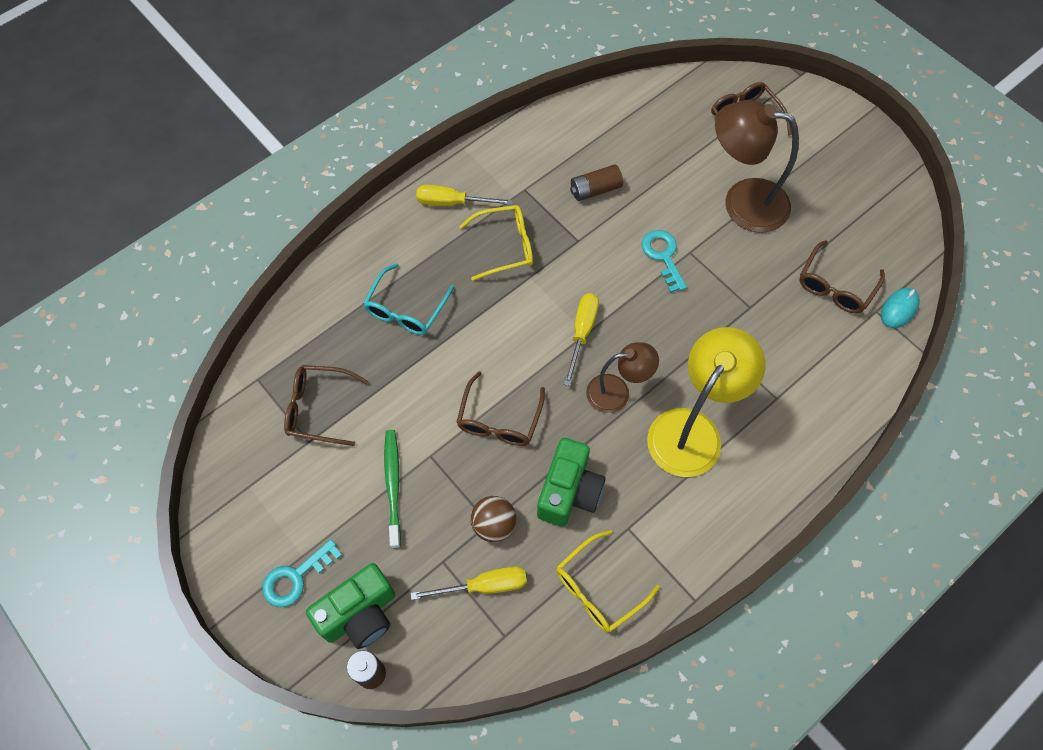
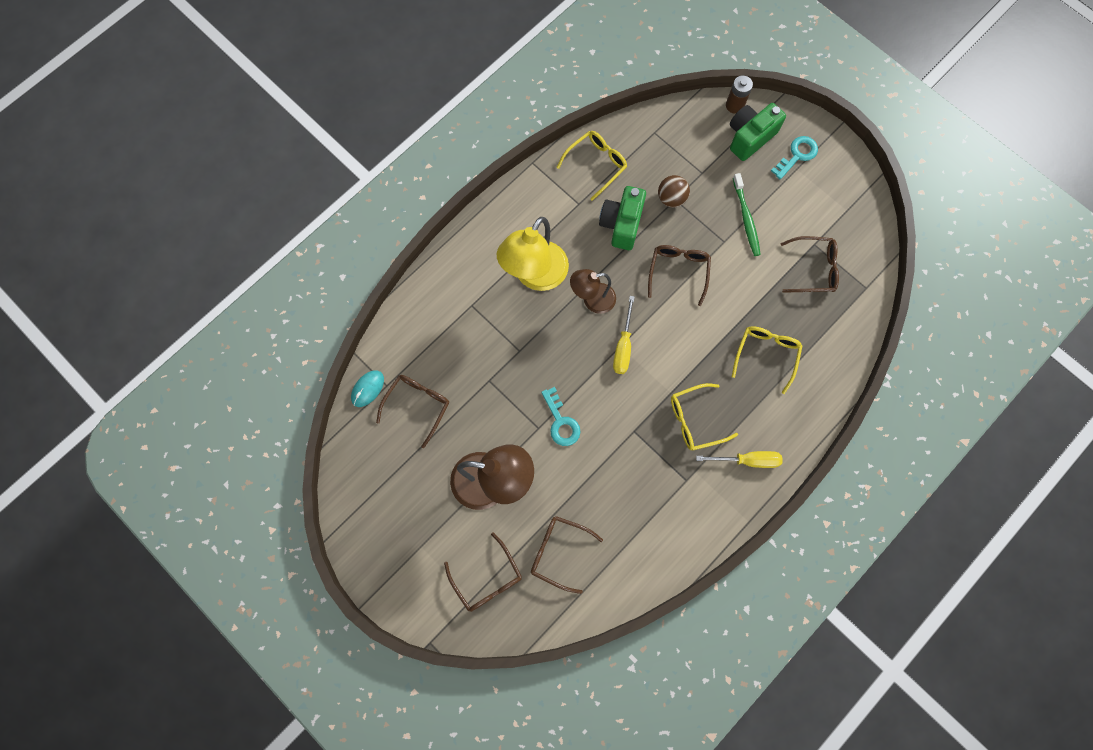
camera: 175 degrees right, 10 degrees up
turquoise glasses [363,263,454,335] -> yellow glasses [732,326,802,394]
yellow screwdriver [410,566,527,600] -> none
brown battery [570,164,623,201] -> none
none -> brown glasses [531,516,603,594]

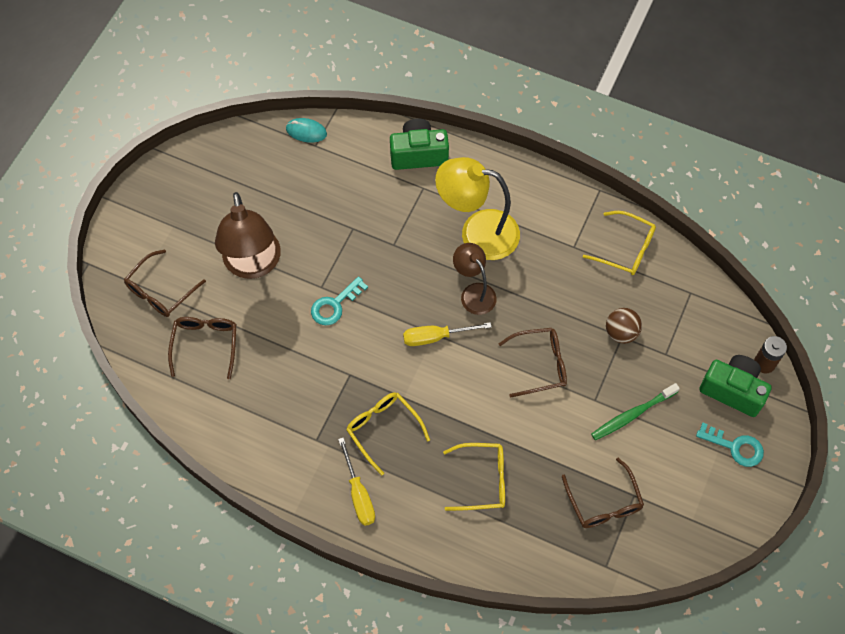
camera: 70 degrees right, 10 degrees down
brown glasses [376,375,449,448] -> none
green camera [599,186,646,250] -> green camera moved to [390,119,449,170]

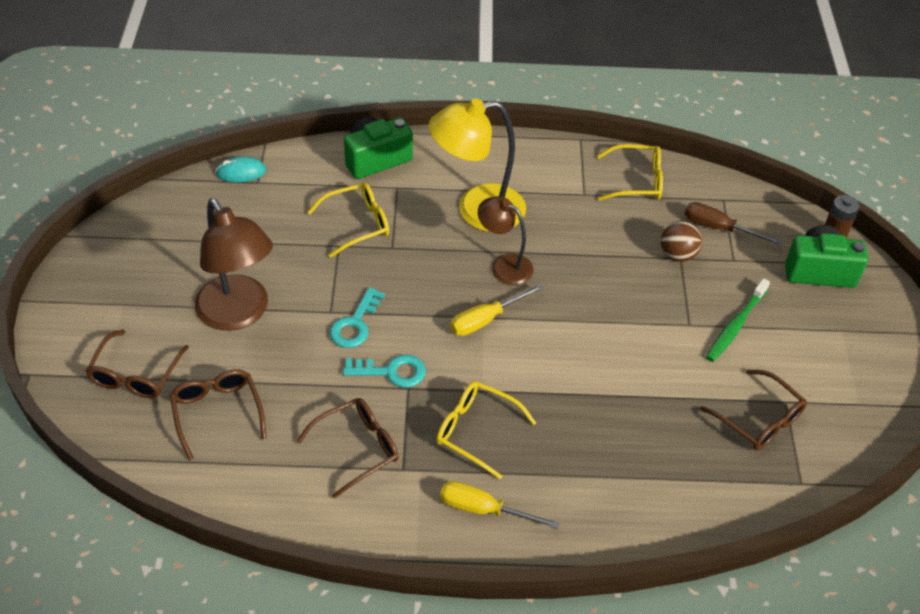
camera: 25 degrees left, 15 degrees down
yellow screwdriver [338,437,375,526] -> yellow screwdriver turned 150 degrees clockwise [440,481,560,529]
yellow glasses [443,443,505,511] -> yellow glasses moved to [307,183,389,258]
brown glasses [498,328,567,398] -> brown glasses moved to [296,398,399,499]
turquoise key [696,423,764,467] -> turquoise key moved to [343,355,426,387]
none -> brown screwdriver [685,202,783,245]

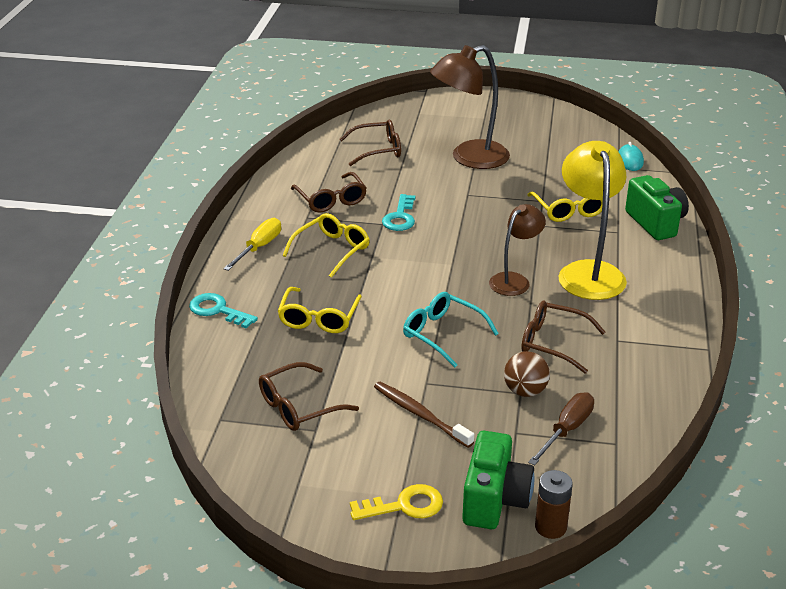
camera: 100 degrees right, 15 degrees down
brown glasses [86,330,189,398] -> brown glasses moved to [521,301,605,374]
turquoise key [329,287,385,348] -> turquoise key moved to [189,293,258,329]
yellow screwdriver [450,284,543,336] -> none
yellow glasses [597,144,663,201] -> yellow glasses moved to [277,287,362,333]
green toothbrush [706,278,770,362] -> brown toothbrush [374,382,474,448]
none -> yellow key [350,484,443,520]
none -> turquoise glasses [403,292,499,368]

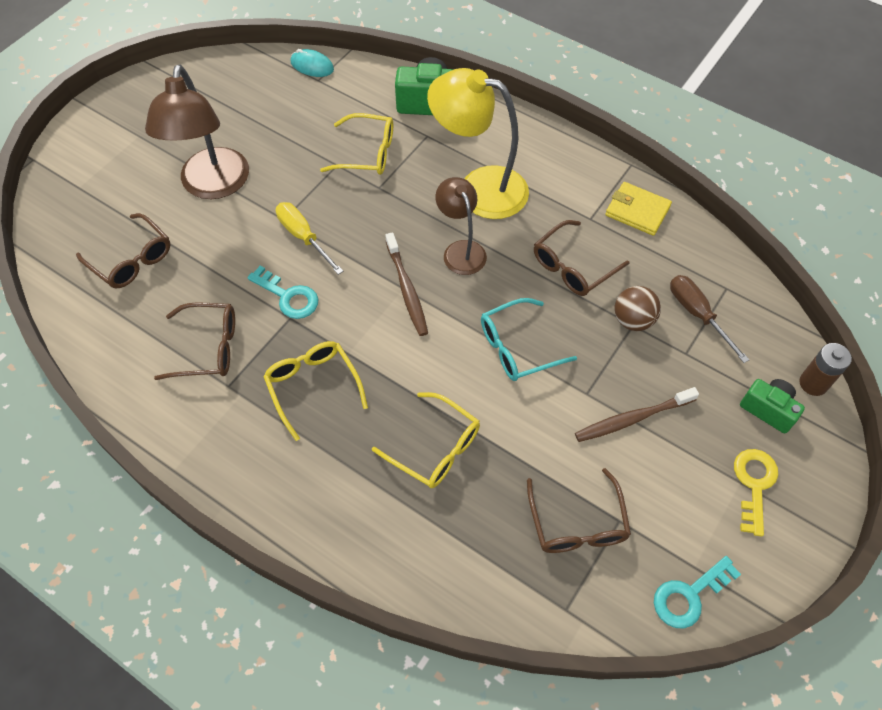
camera: 65 degrees left, 25 degrees up
turquoise key [189,293,258,329] -> turquoise key moved to [654,556,741,629]
yellow screwdriver [223,218,281,271] -> yellow screwdriver moved to [276,202,343,275]
brown glasses [339,120,401,166] -> brown glasses turned 120 degrees clockwise [76,213,171,289]
green camera [462,431,535,529] -> green camera [740,379,805,434], size x0.65
none -> brown toothbrush [385,232,428,336]
none -> yellow wallet [605,182,672,236]

